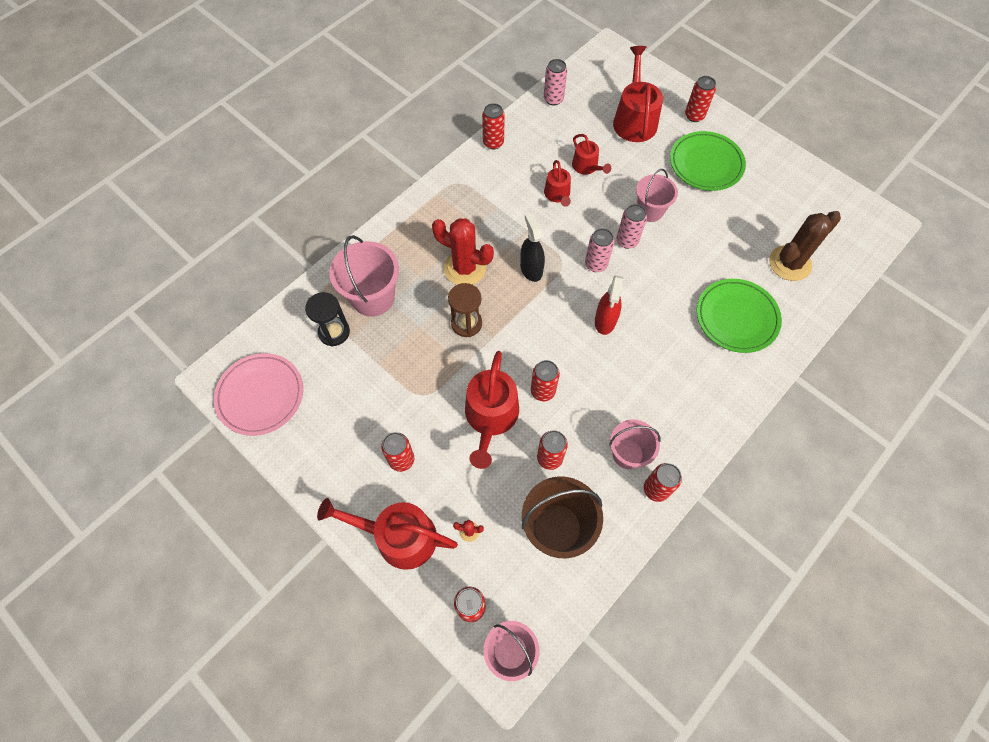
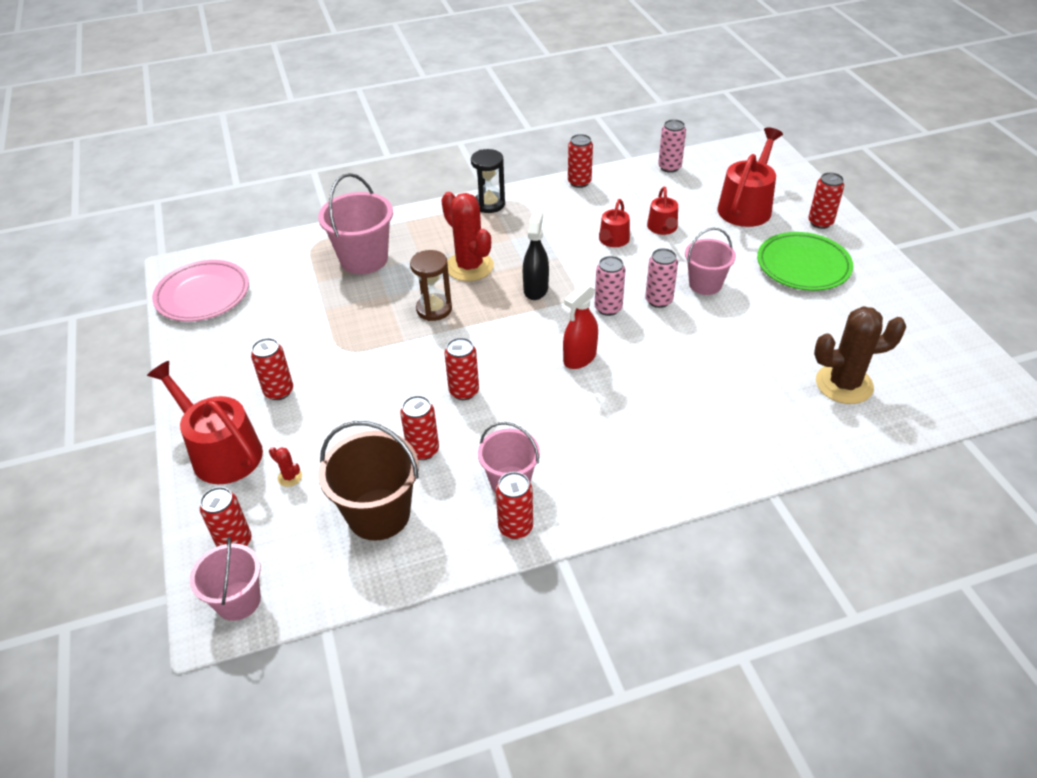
camera: 30 degrees right, 20 degrees down
black hourglass [305,292,350,347] -> black hourglass moved to [471,149,505,213]
red watering can [465,351,519,469] -> none
green plate [697,279,782,353] -> none

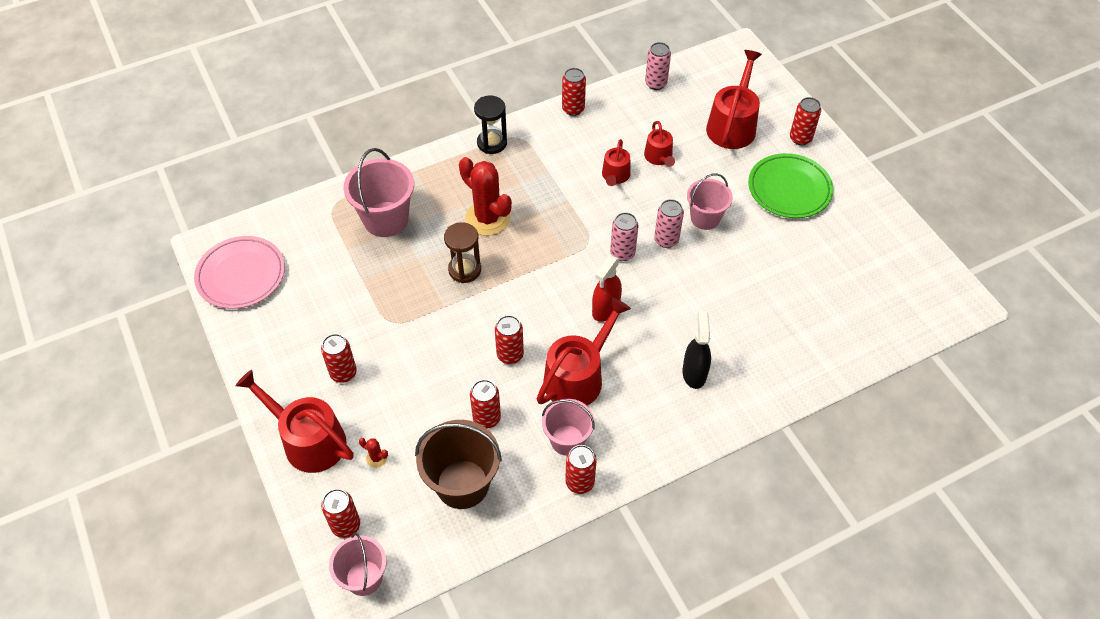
camera: 10 degrees left, 10 degrees up
black spray bottle [523,210,549,300] -> black spray bottle moved to [682,311,711,389]
brown cactus [814,306,906,404] -> none
none -> red watering can [536,298,631,406]

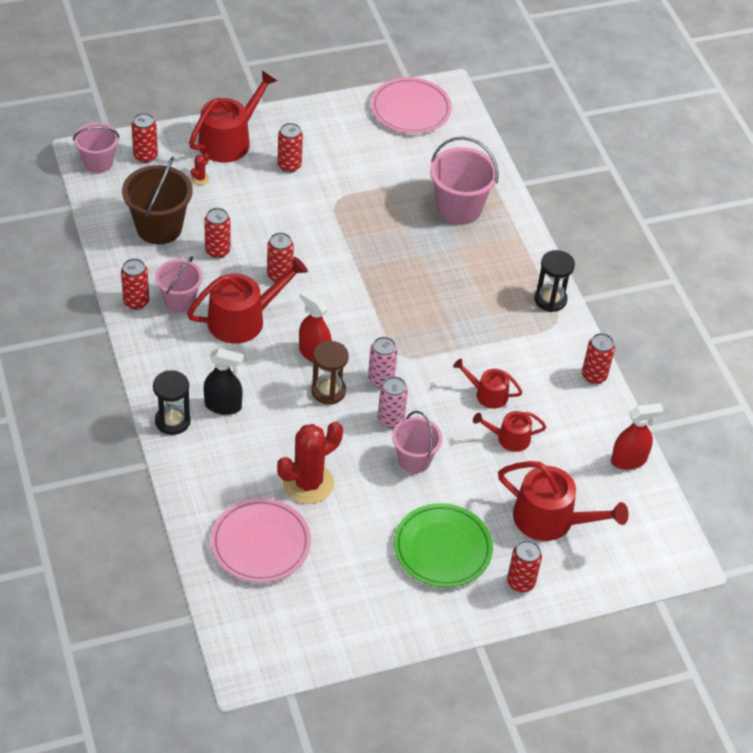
camera: 95 degrees right, 5 degrees down
brown hourglass [444,222,481,283] -> brown hourglass moved to [311,341,349,405]
red cactus [459,157,512,236] -> red cactus moved to [277,422,343,504]
red watering can [536,298,631,406] -> red watering can turned 75 degrees counterclockwise [187,257,308,344]
pink can [645,42,671,90] -> red spray bottle [611,403,664,470]
none -> black hourglass [153,370,191,435]
none -> pink plate [211,498,311,583]

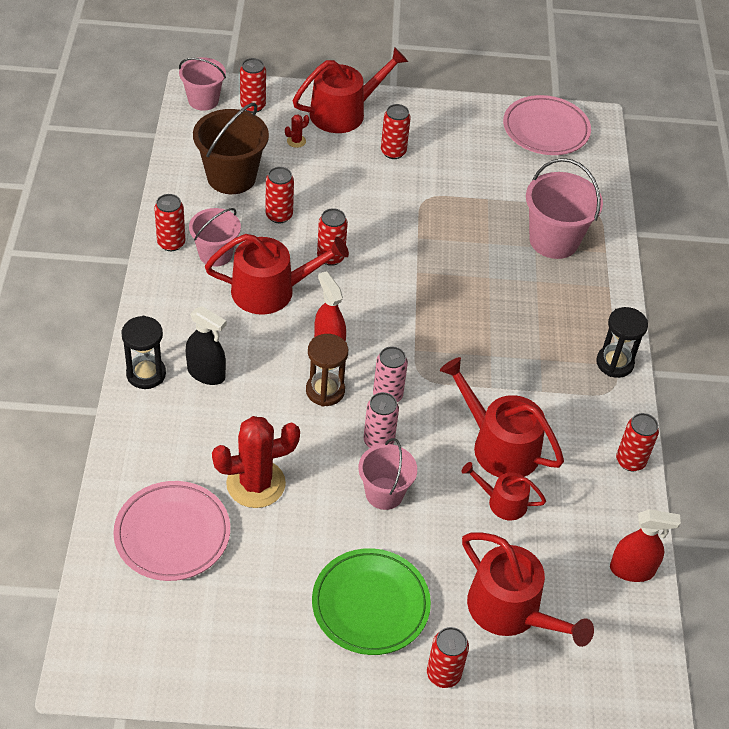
camera: 20 degrees right, 0 degrees up
red watering can [453,359,522,409] -> red watering can [440,357,564,477], size x1.78

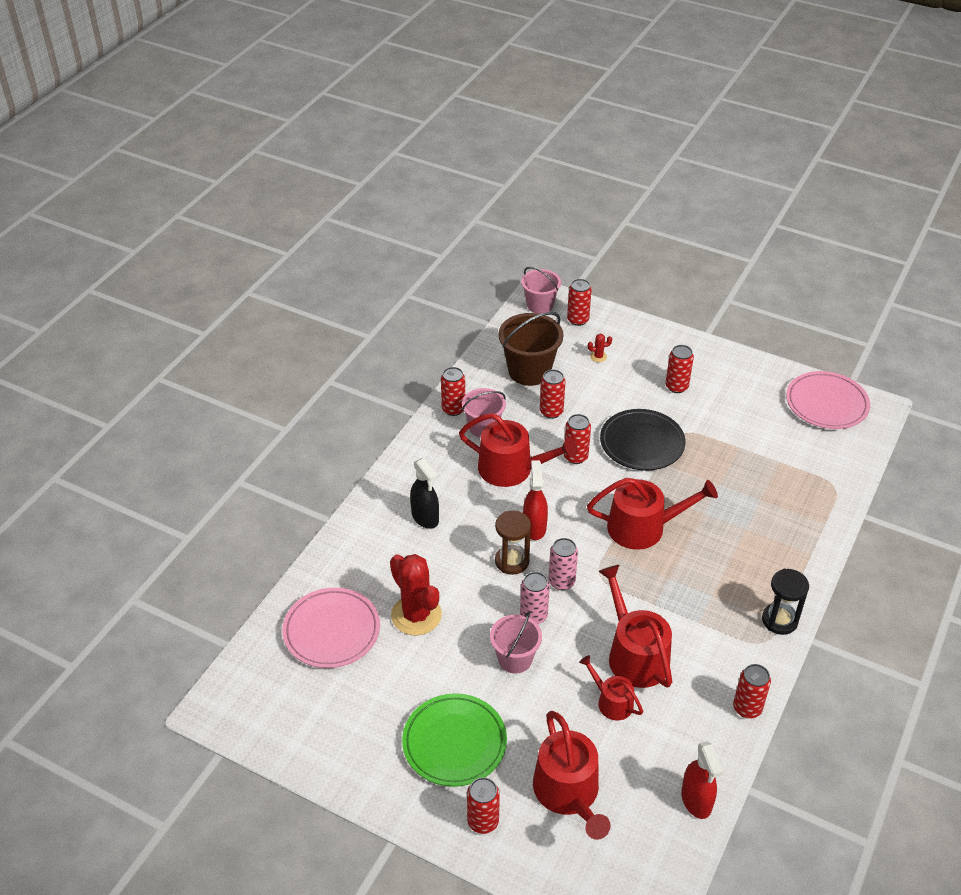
camera: 30 degrees right, 5 degrees down
black hourglass [121,316,166,389] -> none
red cactus [212,416,300,508] -> red cactus turned 45 degrees clockwise [390,554,442,635]
red watering can [293,47,408,133] -> red watering can moved to [587,478,718,550]
pink bucket [526,158,603,259] -> none
red spray bottle [610,509,681,582] -> red spray bottle turned 45 degrees clockwise [681,741,723,819]
none -> black plate [600,409,686,471]

